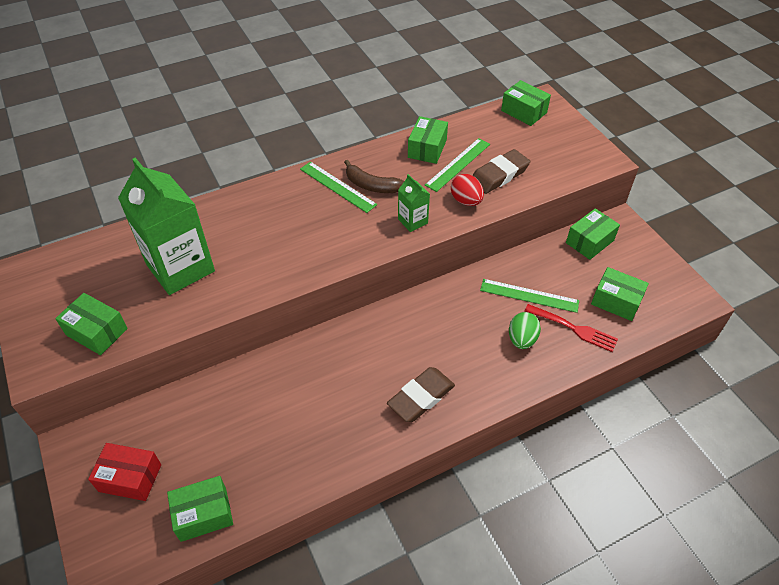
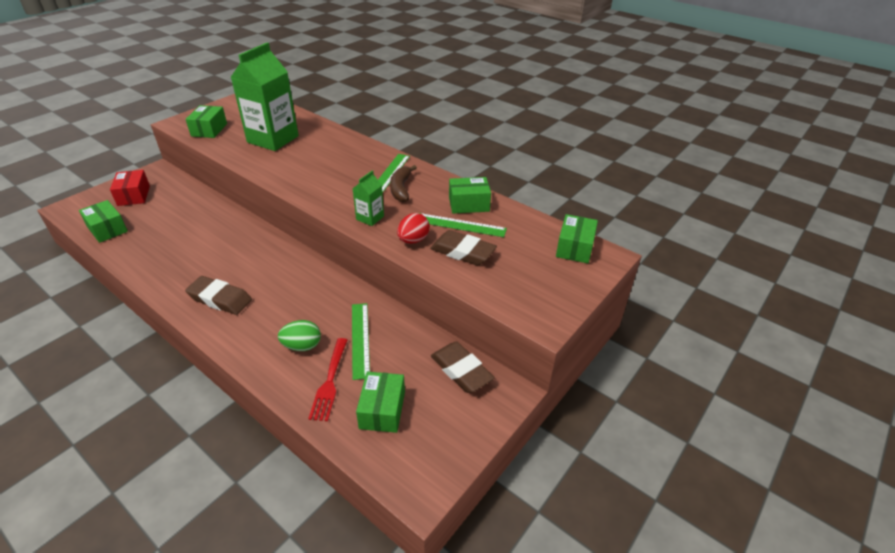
camera: 65 degrees right, 10 degrees down
green box [566,208,620,260] -> brown eraser [431,342,495,393]

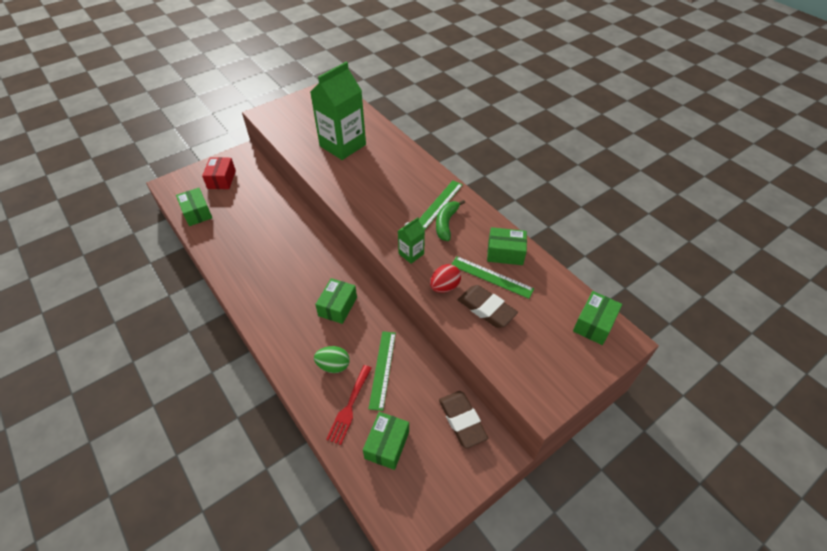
camera: 15 degrees right, 10 degrees up
brown eraser [185,276,252,315] -> none
green box [186,105,227,138] -> green box moved to [315,278,357,324]
brown banana [390,165,417,202] -> green banana [436,200,465,241]

